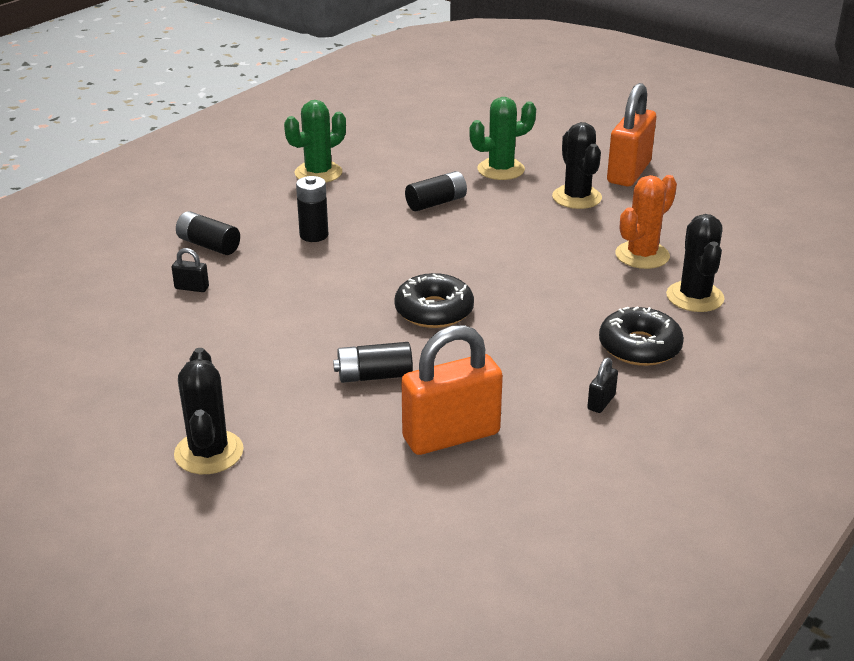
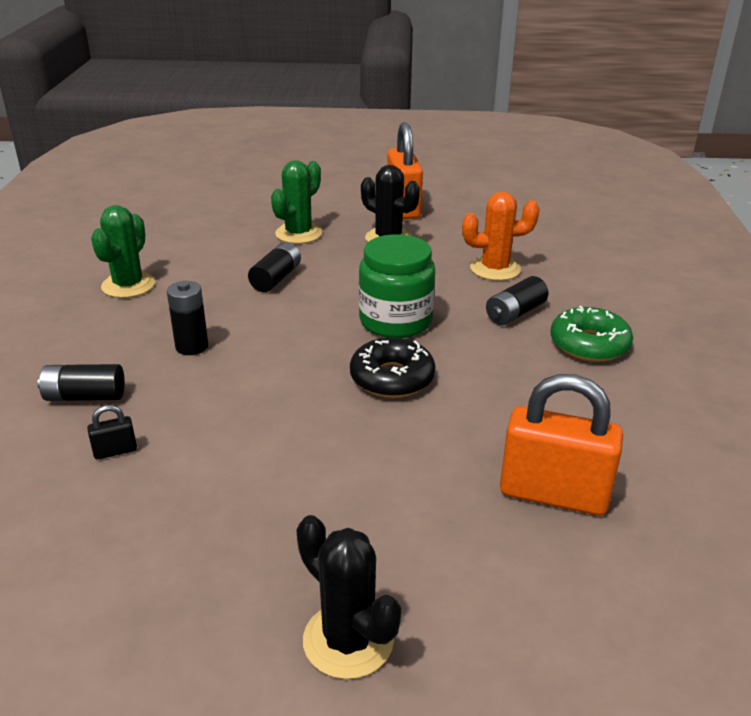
camera: 35 degrees left, 0 degrees up
black battery [333,342,413,383] -> black battery moved to [486,276,549,325]
orange padlock [401,325,503,455] -> orange padlock turned 75 degrees clockwise [500,374,623,516]
black padlock [587,357,618,413] -> none
black donut [599,307,684,366] -> green donut [550,306,633,362]
orange cactus [615,175,677,269] -> orange cactus turned 75 degrees clockwise [462,191,540,281]
black cactus [666,214,725,312] -> none
none -> green jar [359,234,435,338]

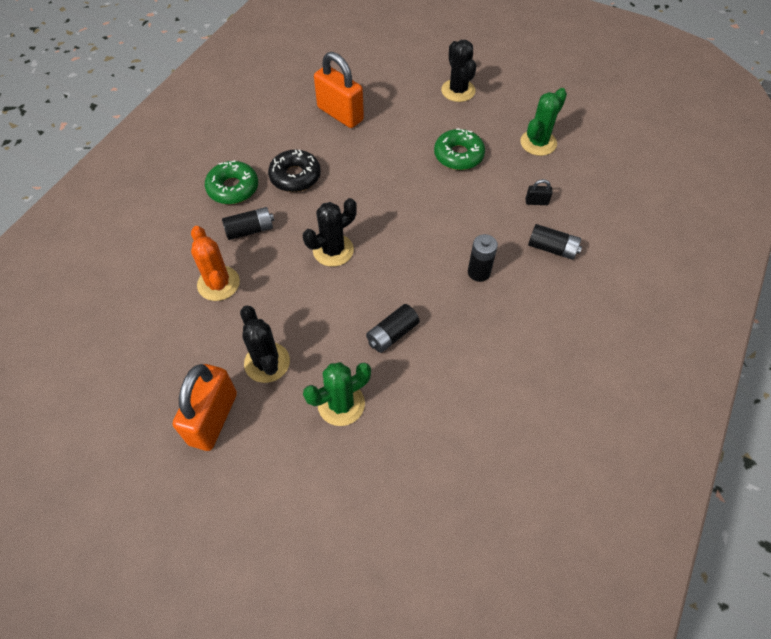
camera: 155 degrees left, 25 degrees up
green cactus [91,205,155,298] -> green cactus moved to [520,88,567,156]
black donut [350,337,436,398] -> black donut moved to [268,149,321,192]
green jar [359,234,435,338] -> black cactus [303,198,357,267]
orange cactus [462,191,540,281] -> orange cactus turned 45 degrees clockwise [191,226,240,301]
none -> green donut [434,128,485,170]

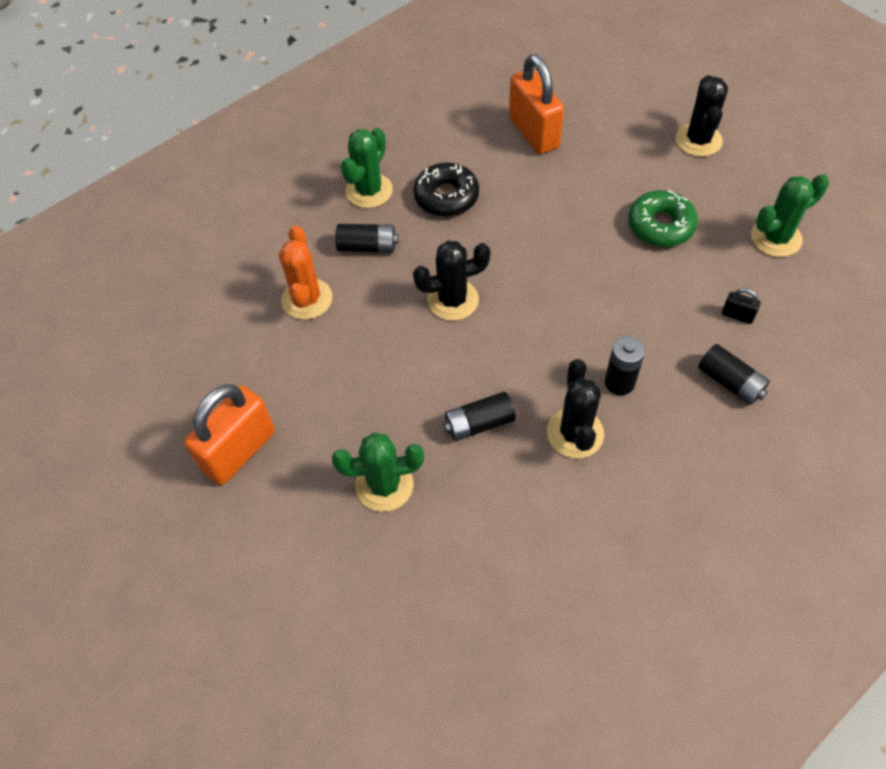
camera: 25 degrees right, 0 degrees up
green donut [205,160,258,204] -> green cactus [341,128,393,208]
black cactus [240,305,290,383] -> black cactus moved to [547,359,604,458]

